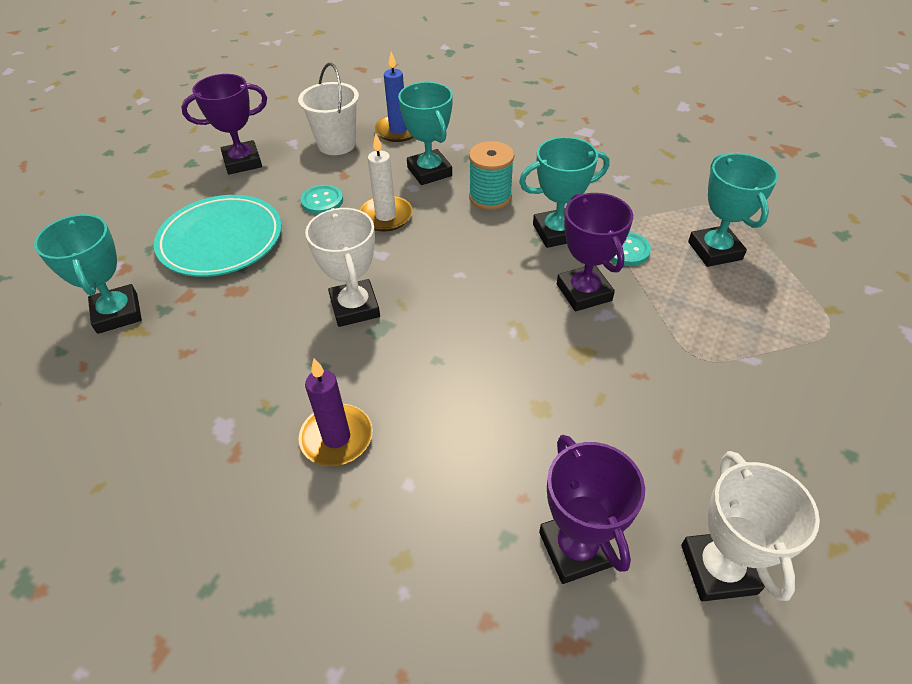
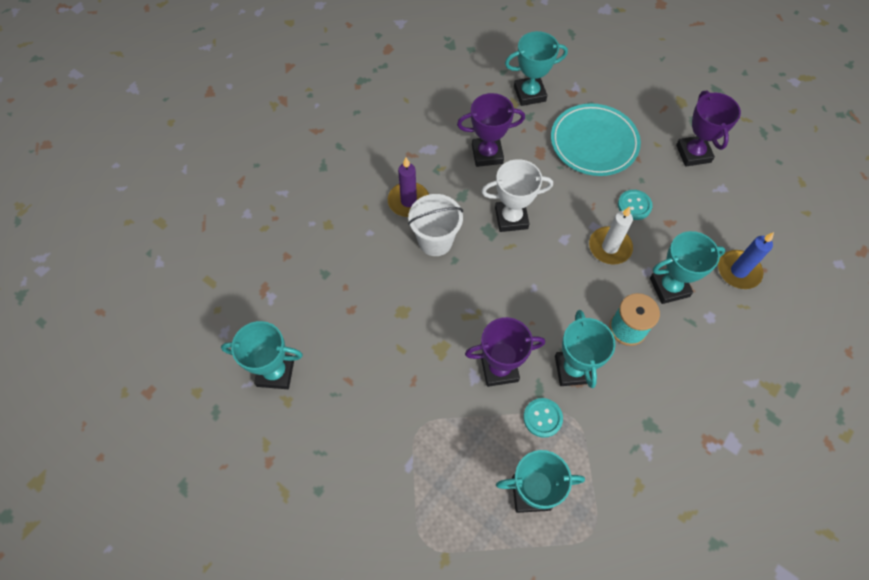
camera: 100 degrees right, 15 degrees up
white bucket [298,63,359,155] -> white bucket moved to [408,194,463,256]
purple trophy [539,435,645,584] -> purple trophy moved to [457,93,525,167]
white trophy [681,451,820,602] -> turquoise trophy [221,321,303,389]

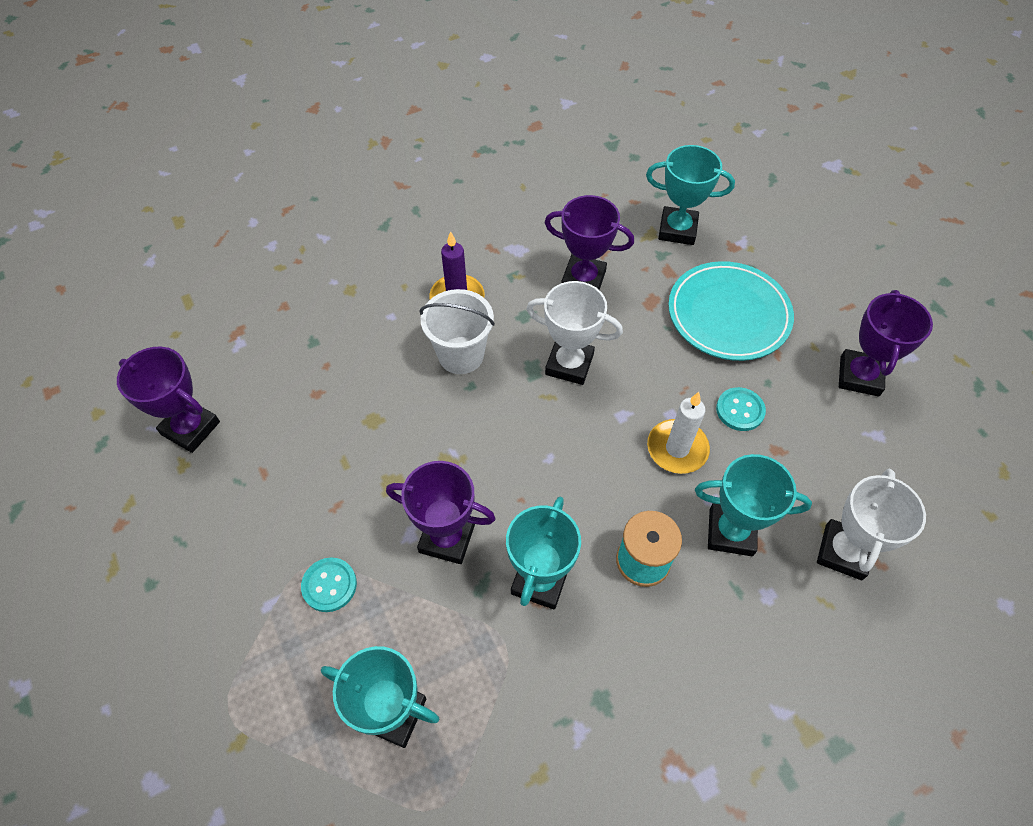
camera: 25 degrees right, 5 degrees down
turquoise trophy [221,321,303,389] -> purple trophy [117,347,220,453]
turquoise button [523,398,563,438] -> turquoise button moved to [301,558,357,612]
blue candle [718,232,774,289] -> white trophy [817,469,926,580]

